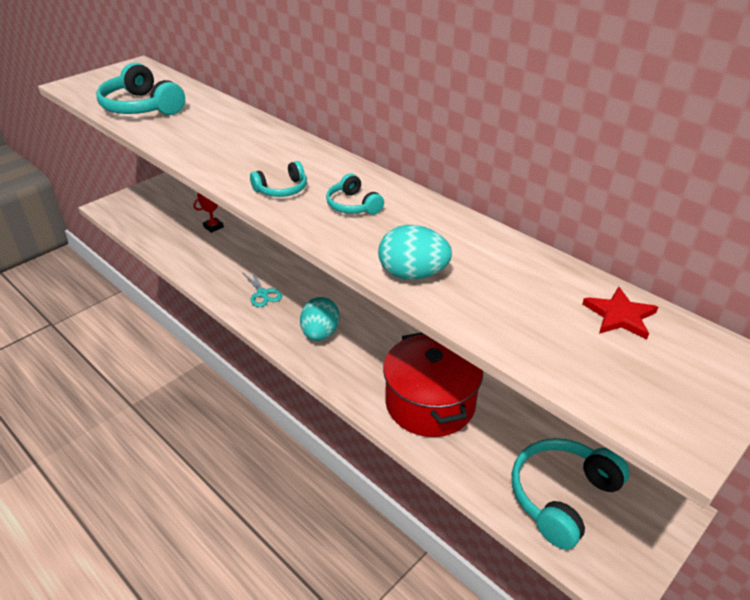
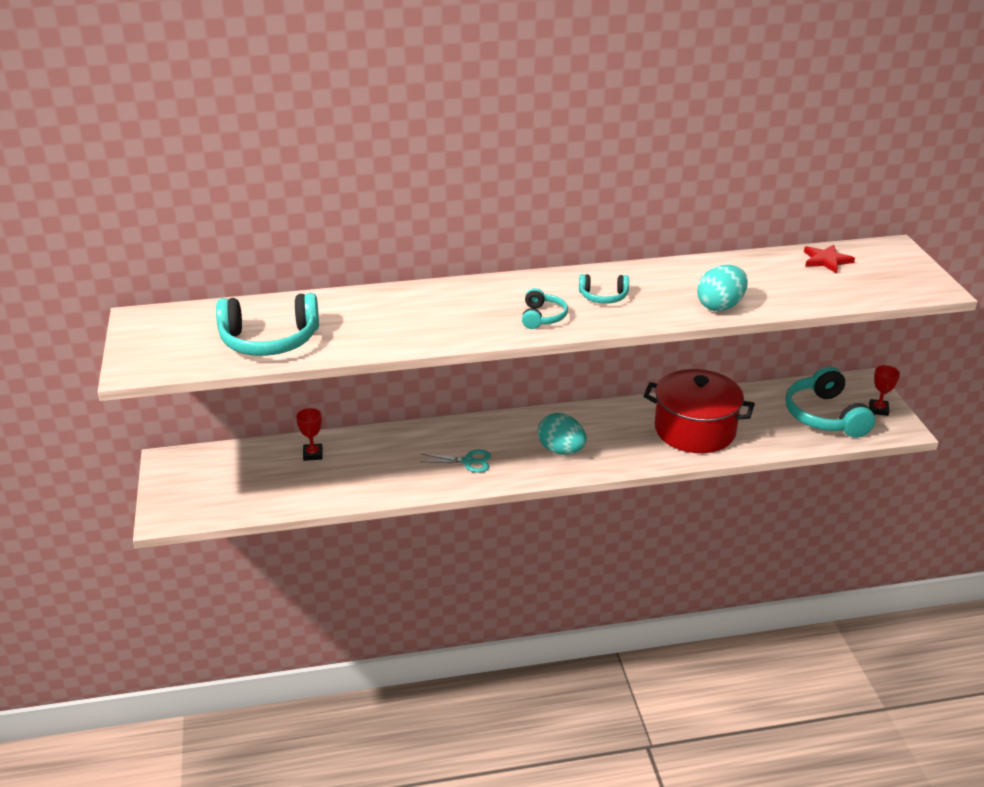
camera: 55 degrees left, 5 degrees down
none -> red trophy [869,365,900,416]

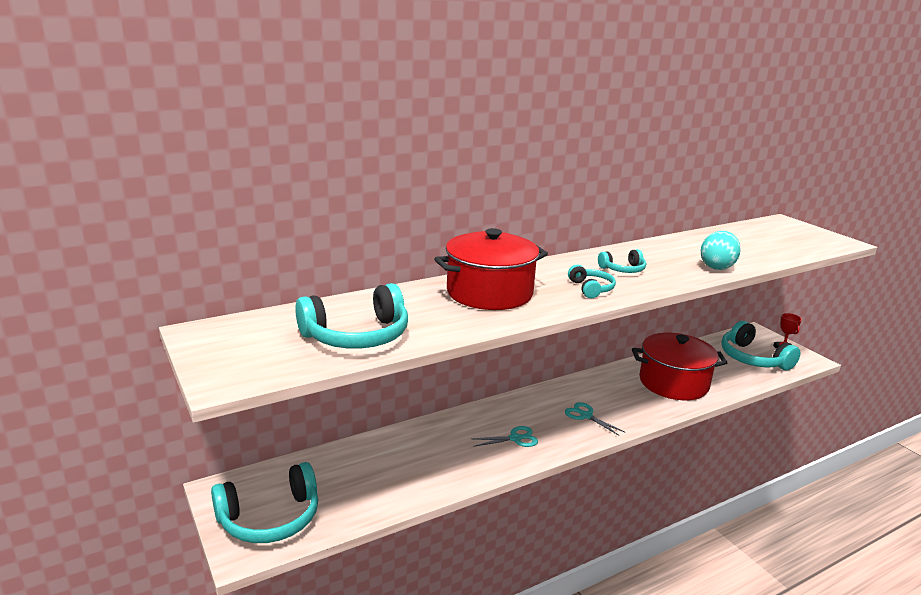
camera: 20 degrees left, 10 degrees down
red trophy [296,408,323,461] -> none
turquoise egg [538,413,587,455] -> turquoise scissors [565,402,625,436]
red star [804,245,855,273] -> none
none -> turquoise headphones [211,462,318,543]
none -> red pot [434,228,548,310]

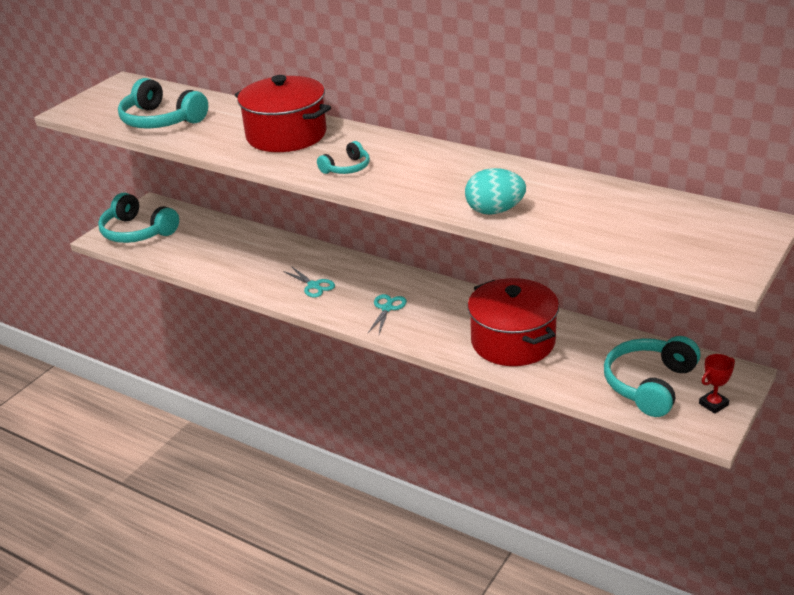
camera: 65 degrees right, 10 degrees up
turquoise headphones [598,249,646,273] -> none

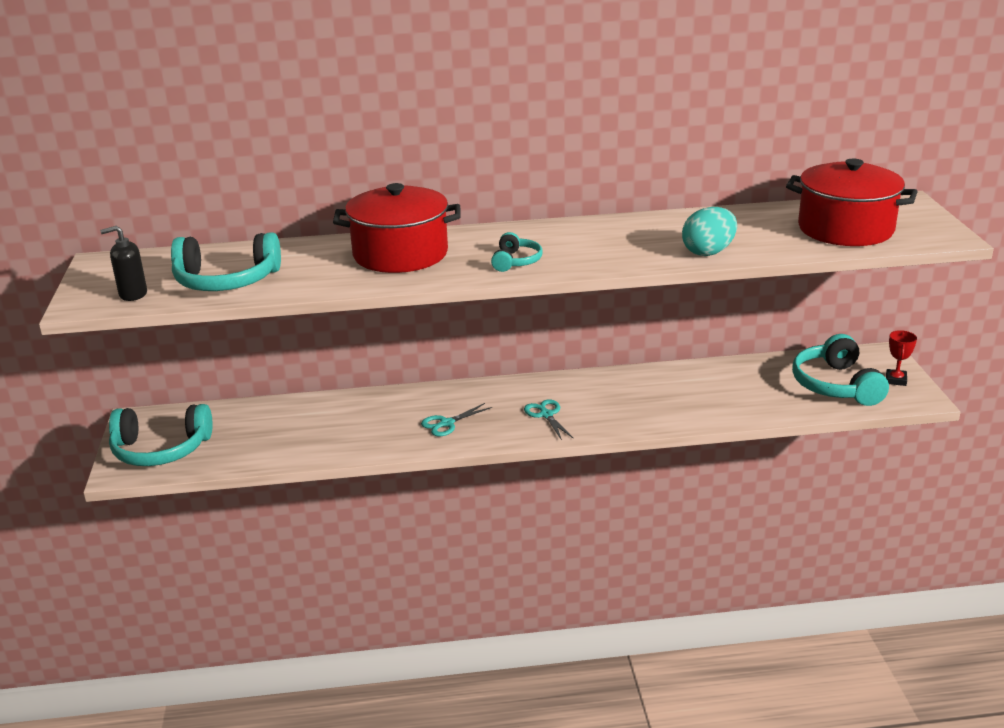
camera: 40 degrees left, 5 degrees down
turquoise scissors [283,266,335,297] -> turquoise scissors turned 135 degrees clockwise [421,403,492,436]
red pot [468,278,559,366] -> red pot moved to [786,159,918,246]
none -> black soap dispenser [100,226,147,301]

